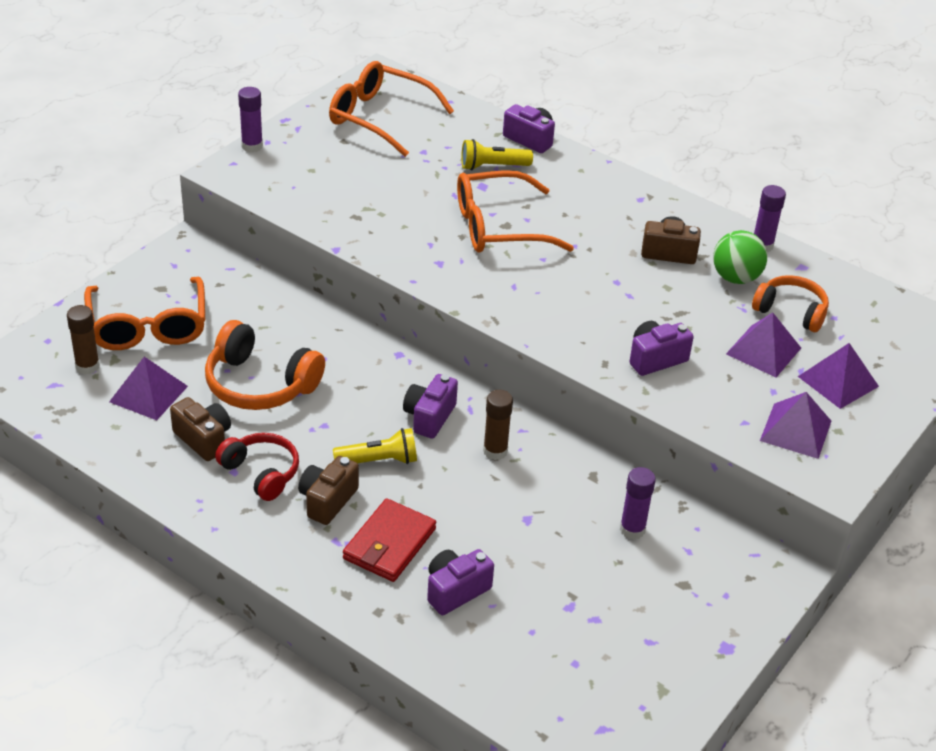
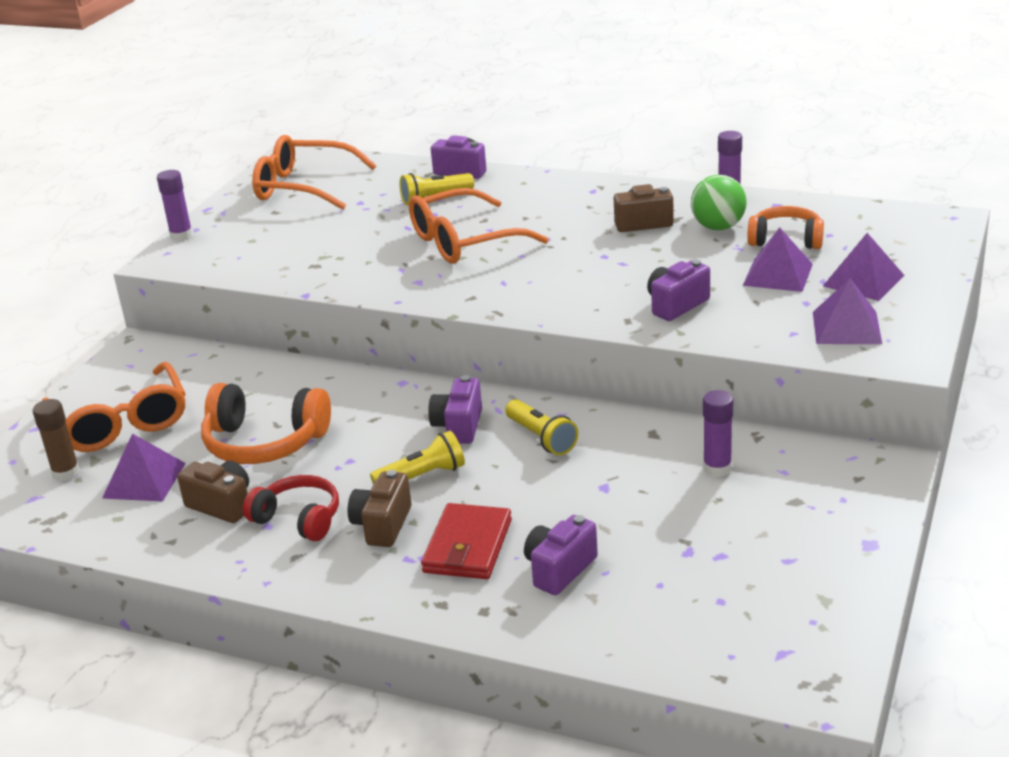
camera: 10 degrees left, 10 degrees down
brown glue stick [483,390,513,460] -> yellow flashlight [505,399,578,455]

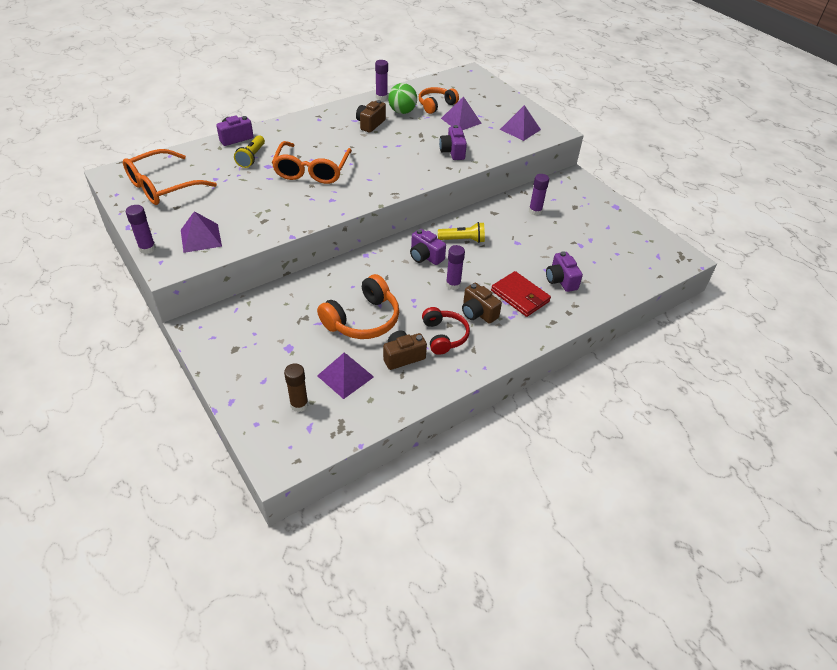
camera: 60 degrees left, 15 degrees up
orange glasses [42,362,185,452] -> none
red headphones [243,475,339,541] -> red headphones turned 105 degrees clockwise [422,307,470,355]
yellow flashlight [370,431,465,485] -> purple glue stick [446,245,465,290]
purple pyramid [823,233,905,301] -> purple pyramid moved to [181,211,222,253]

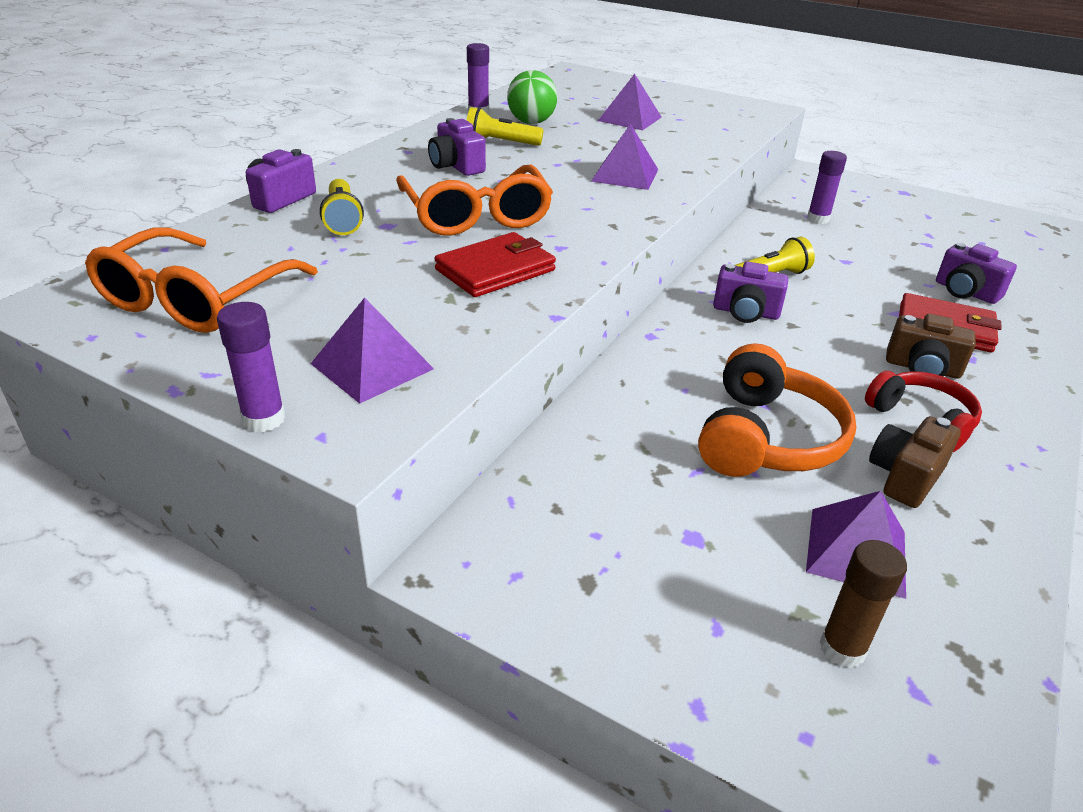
camera: 25 degrees left, 10 degrees down
brown camera [356,100,386,133] -> yellow flashlight [467,107,543,146]
orange headphones [419,87,459,114] -> none
purple camera [439,125,467,160] -> purple camera moved to [428,118,486,176]
purple glue stick [446,245,465,290] -> none
purple pyramid [500,105,541,141] -> purple pyramid moved to [591,124,658,190]
none -> red wallet [434,232,556,297]

